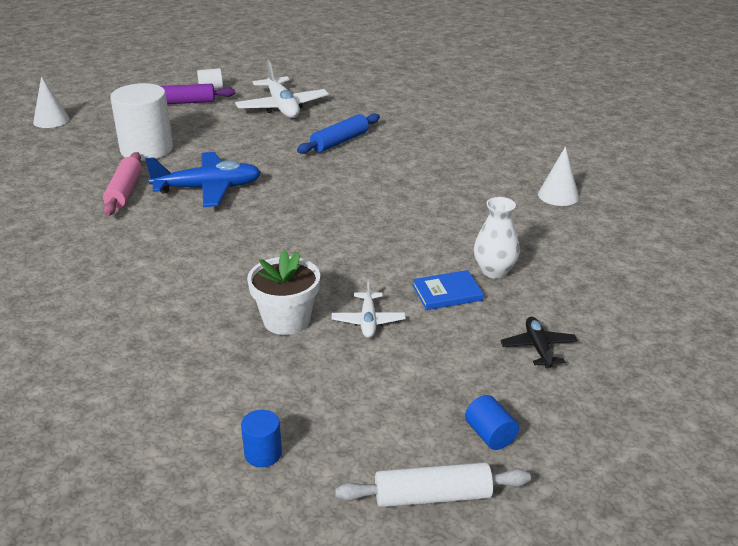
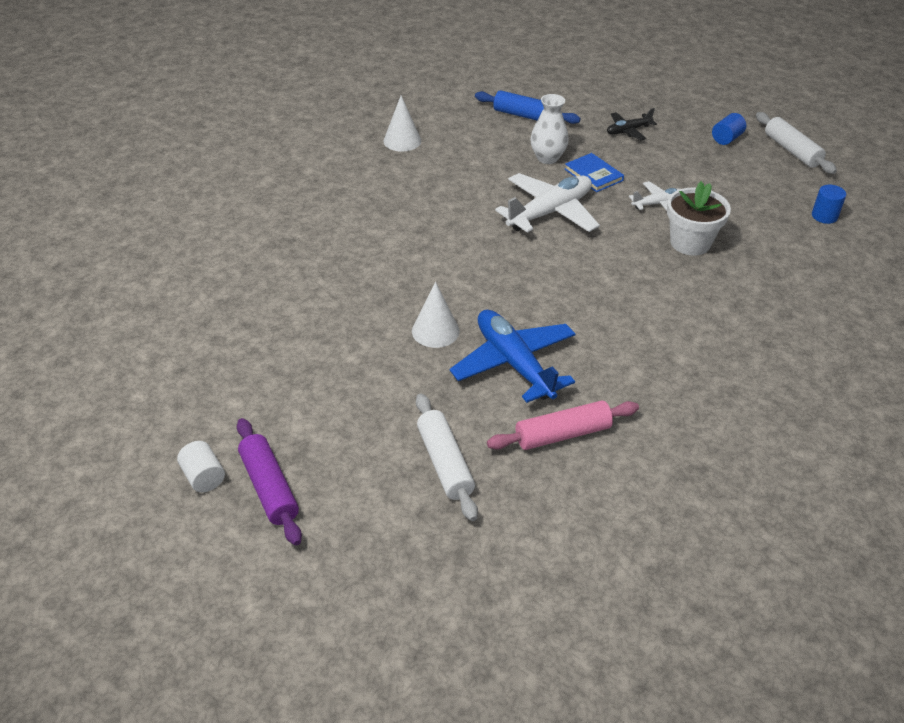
camera: 110 degrees left, 10 degrees up
white cone [33,76,69,128] -> white cone moved to [412,282,460,348]
white cylinder [110,83,173,161] -> white rolling pin [416,394,478,521]
white plane [235,60,329,118] -> white plane moved to [495,173,600,233]
blue rolling pin [297,113,380,154] -> blue rolling pin moved to [475,90,581,124]

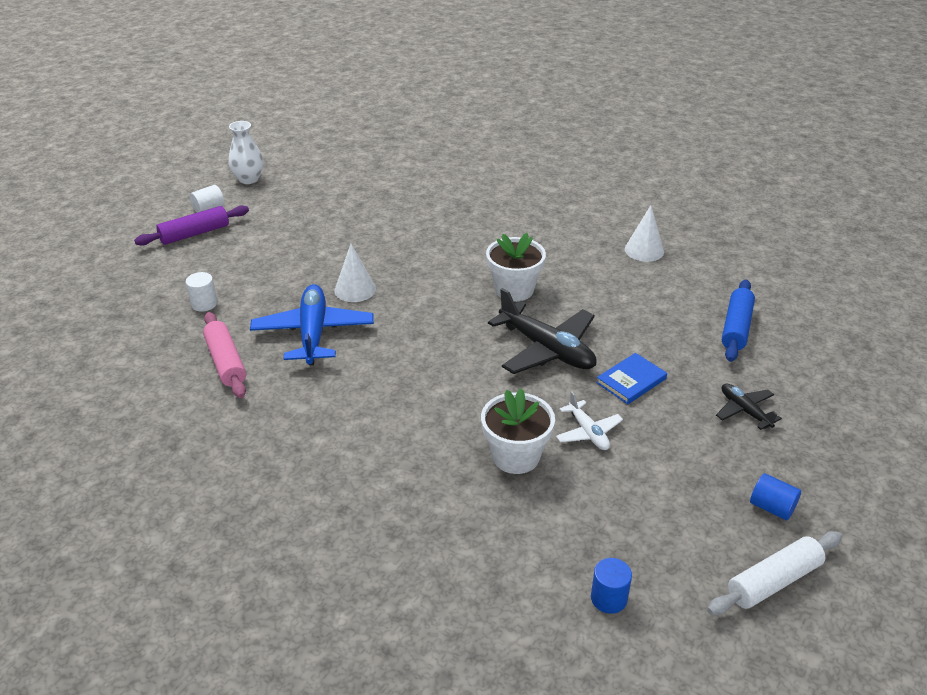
camera: 85 degrees right, 5 degrees down
white rolling pin [416,394,478,521] -> white cylinder [186,272,217,311]
blue plane [450,310,576,403] -> blue plane turned 60 degrees counterclockwise [250,284,374,365]
white plane [495,173,600,233] -> black plane [488,288,597,374]
white vase [530,94,569,164] -> white vase moved to [229,121,263,184]
none -> white flower pot [486,233,546,302]

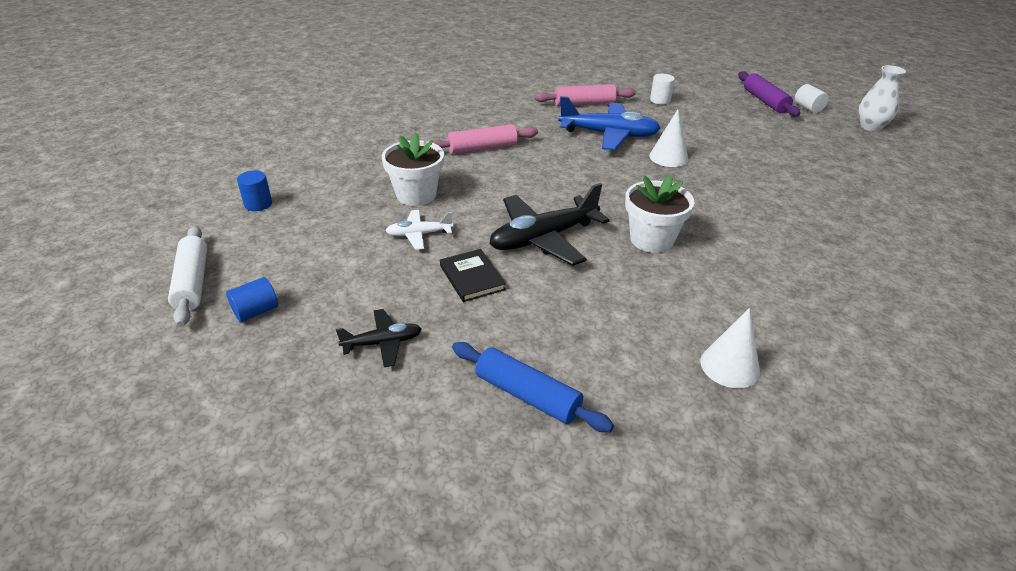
camera: 105 degrees right, 0 degrees up
blue book [596,353,667,404] -> black book [440,249,506,302]
none -> pink rolling pin [429,124,538,154]

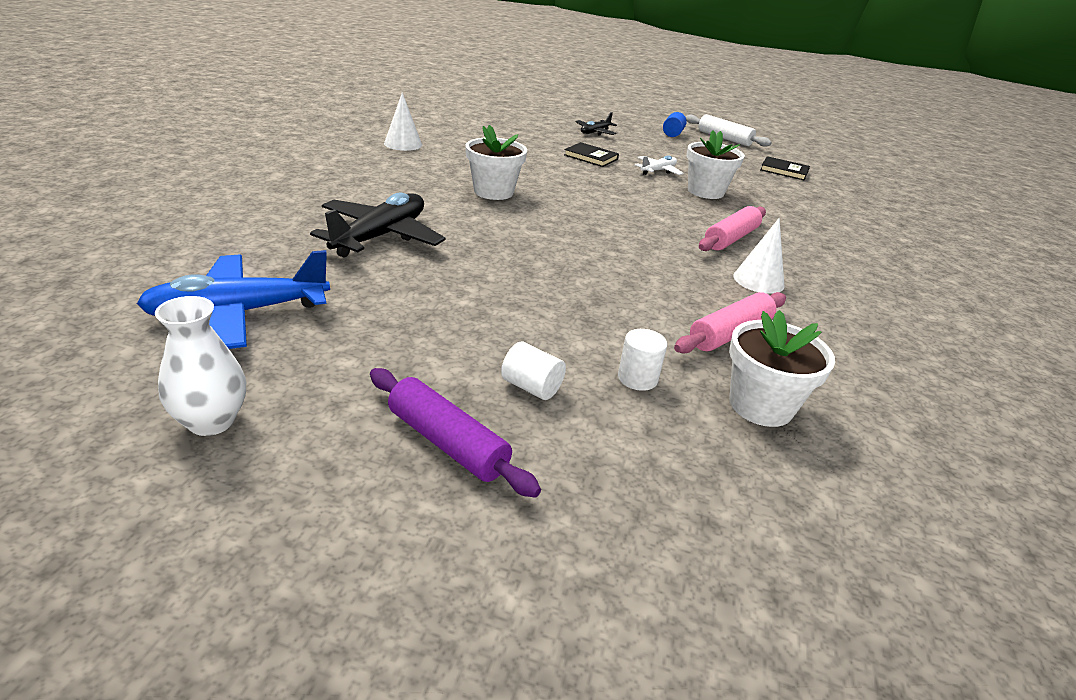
camera: 145 degrees right, 5 degrees down
blue cylinder [237,170,272,211] -> black book [760,156,810,180]
blue rolling pin [452,342,614,432] -> none
black plane [490,183,610,266] -> black plane moved to [310,193,446,257]
blue plane [558,96,661,150] -> blue plane moved to [137,250,330,349]
white cone [649,109,688,167] -> white cone moved to [733,218,785,294]
white cylinder [795,84,829,113] -> white cylinder moved to [501,342,566,400]
none -> white flower pot [729,310,835,427]

